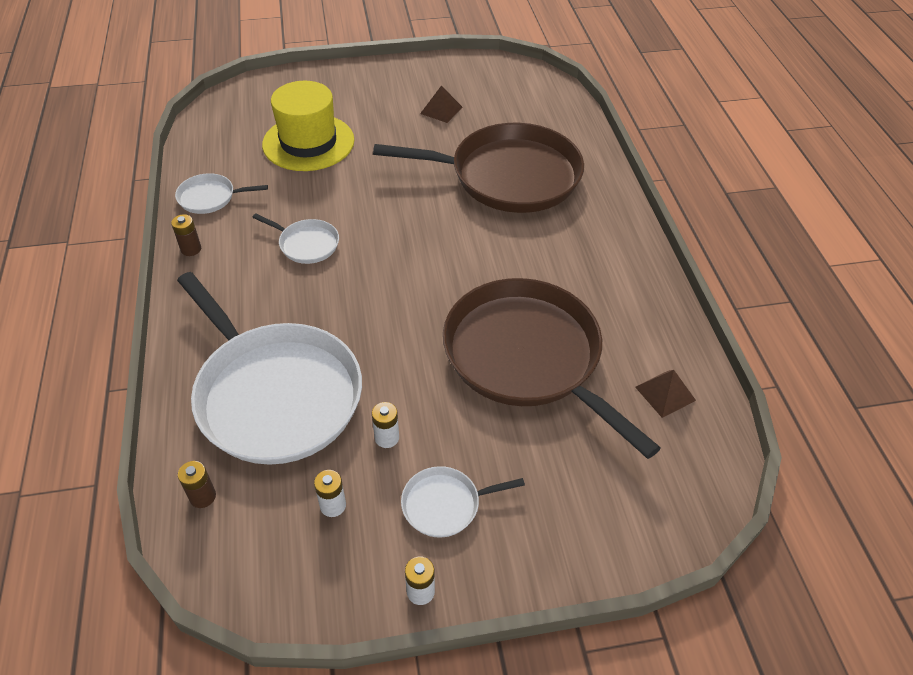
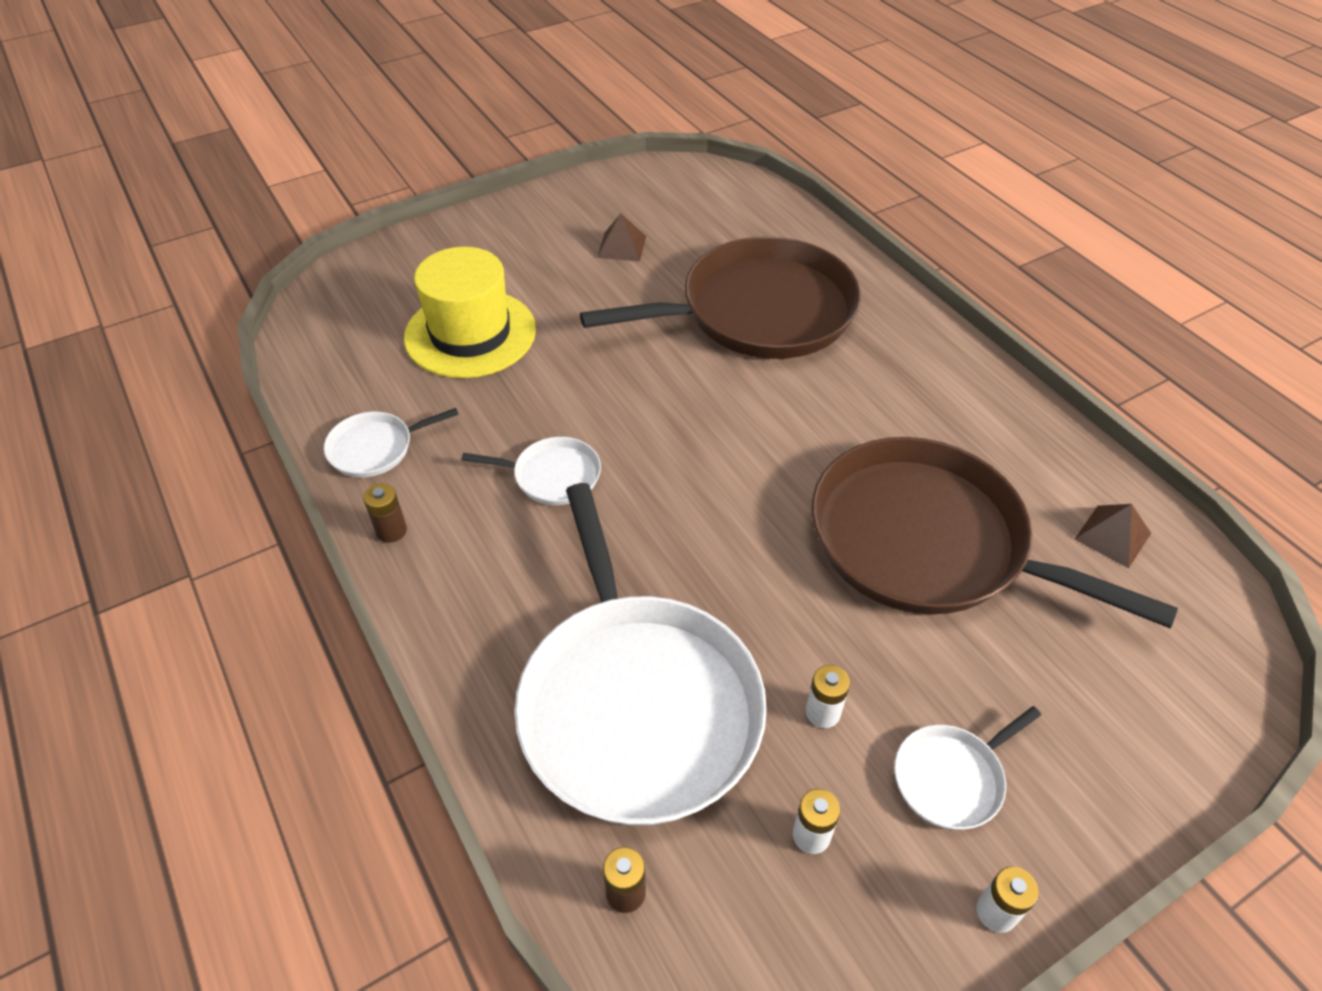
camera: 20 degrees left, 0 degrees up
white pan [177,272,362,465] -> white pan turned 45 degrees clockwise [514,483,767,825]

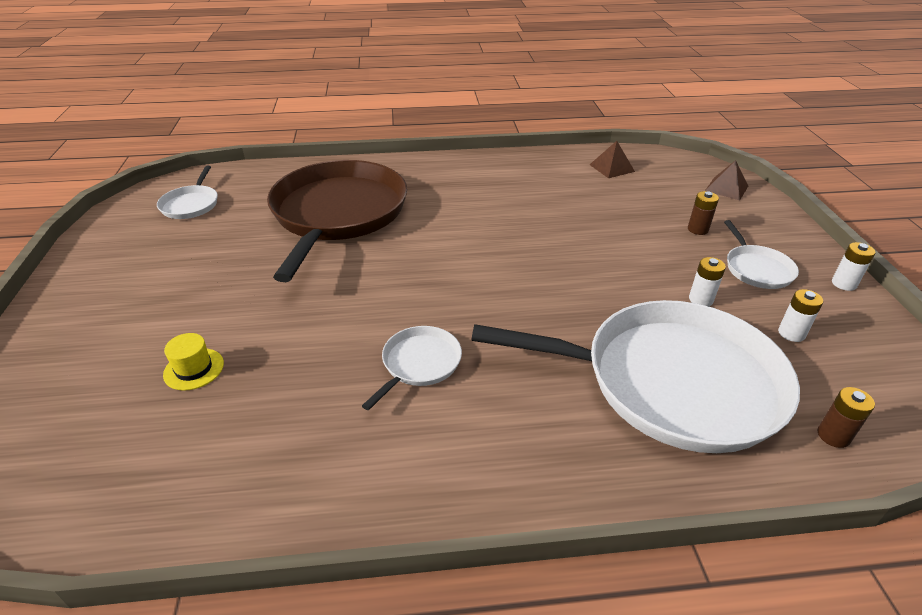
camera: 65 degrees left, 10 degrees down
white pan [324,408,459,477] -> white pan moved to [157,166,218,219]
brown battery [363,483,407,543] -> brown battery moved to [688,191,719,235]
yellow hat [404,247,536,378] -> yellow hat [163,333,224,391], size x0.41
brown pyramid [597,213,646,262] -> brown pyramid moved to [705,160,748,200]
brown pan [811,437,1178,628] -> none

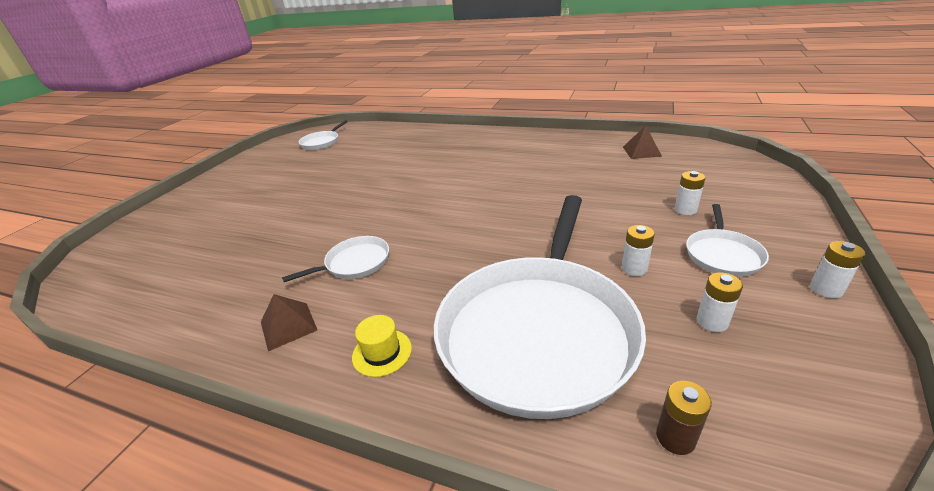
camera: 30 degrees right, 5 degrees down
yellow hat [163,333,224,391] -> yellow hat moved to [352,315,412,377]
brown pan [267,160,407,282] -> none
white pan [471,300,800,453] -> white pan turned 75 degrees clockwise [434,195,646,419]
brown battery [688,191,719,235] -> white battery [675,171,706,215]
brown pyramid [705,160,748,200] -> brown pyramid moved to [261,294,317,351]

